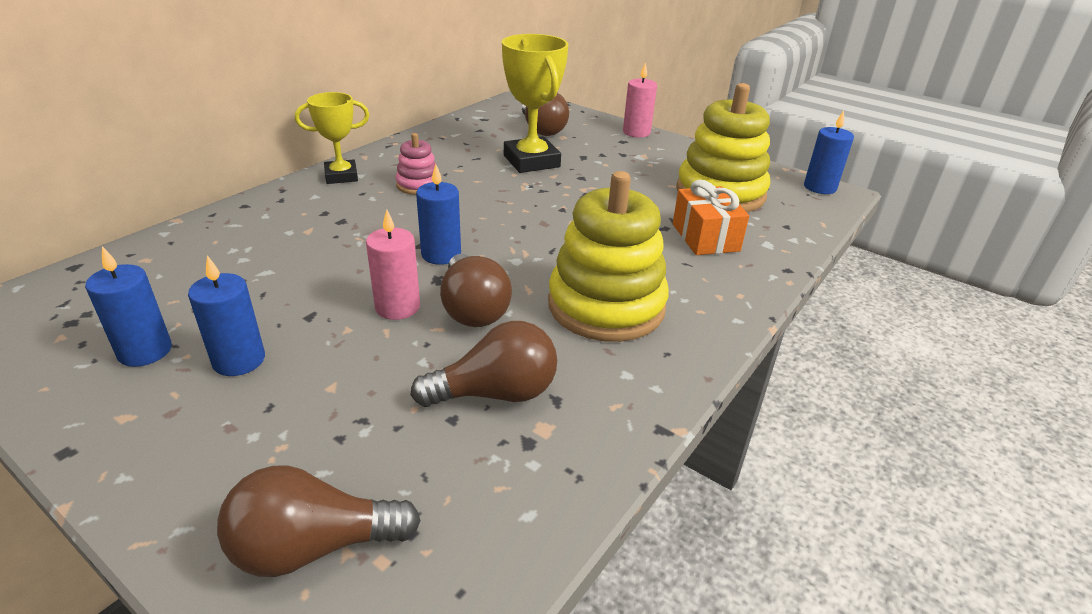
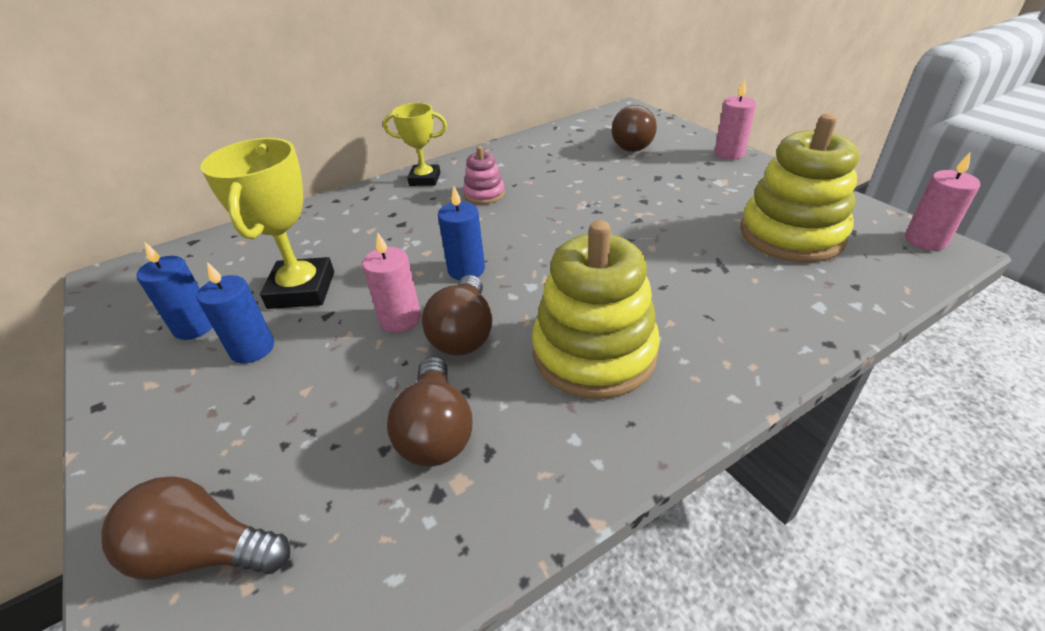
camera: 25 degrees right, 5 degrees up
brown light bulb [411,321,557,407] -> brown light bulb turned 75 degrees clockwise [387,356,472,467]
yellow trophy [502,34,569,173] -> yellow trophy moved to [200,138,334,309]
orange gift [673,180,749,255] -> none
blue candle [804,110,854,194] -> pink candle [905,153,980,251]

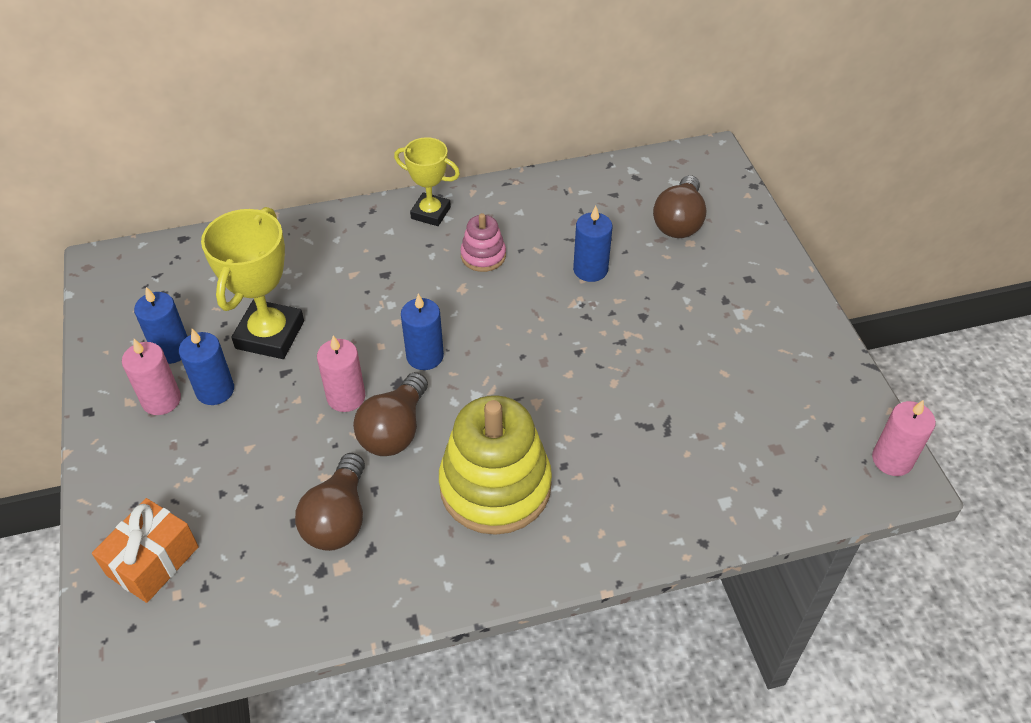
camera: 15 degrees right, 10 degrees up
brown light bulb [101,476,290,580] -> orange gift [92,498,199,603]
pink candle [715,79,756,160] -> pink candle moved to [122,339,181,415]
yellow stacking toy [740,114,859,262] -> none
none -> blue candle [573,206,612,282]

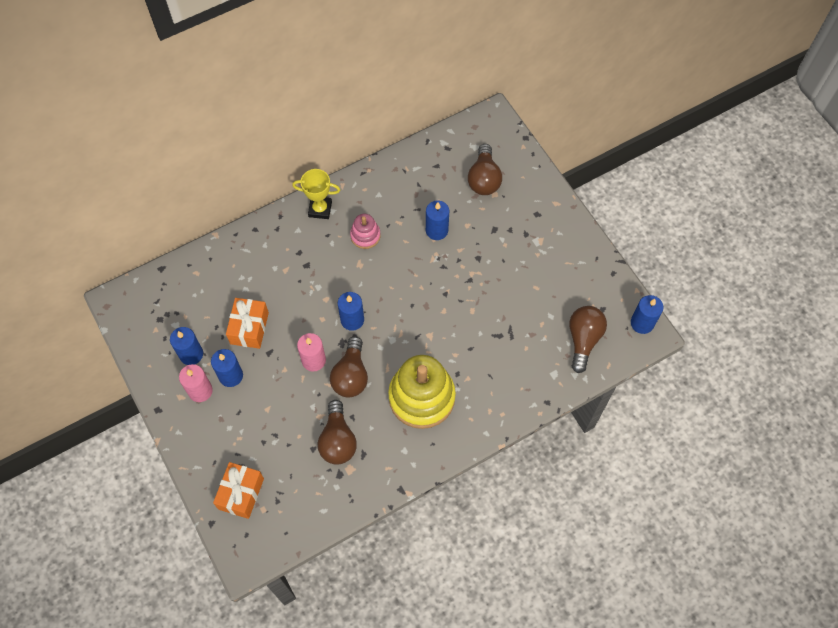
camera: 15 degrees left, 15 degrees up
yellow trophy [201,207,304,359] -> orange gift [226,298,269,349]
pink candle [872,400,936,476] -> blue candle [631,295,663,334]
none -> brown light bulb [569,306,607,373]

